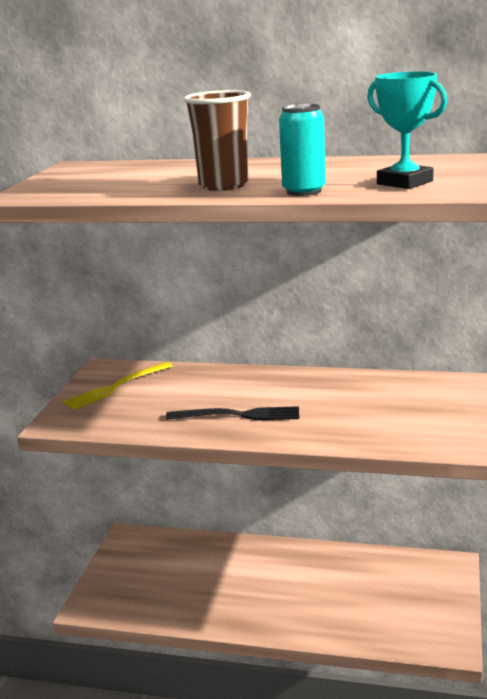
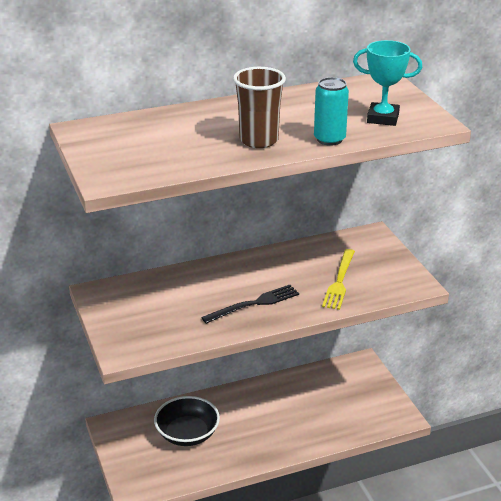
camera: 35 degrees left, 10 degrees up
yellow fork [62,362,172,410] -> yellow fork moved to [322,249,355,310]
none -> black bowl [154,396,220,446]

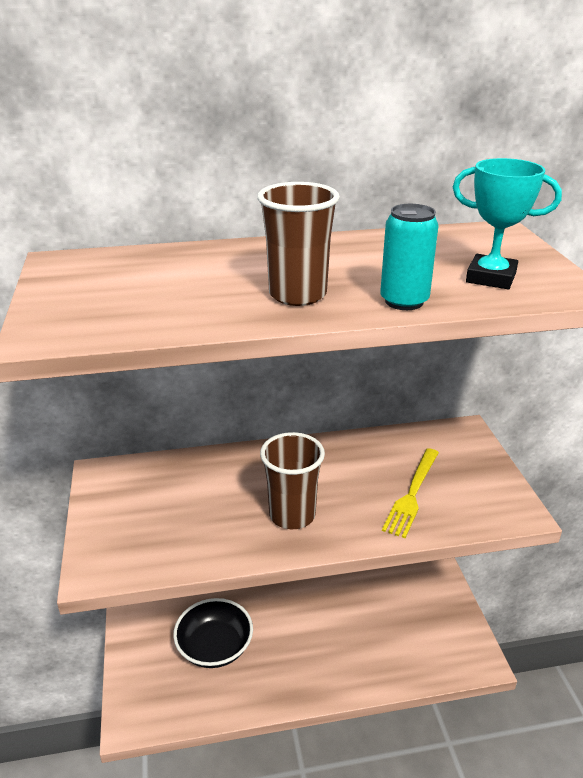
camera: 10 degrees right, 0 degrees up
black fork [201,284,299,324] -> brown cup [260,432,325,529]

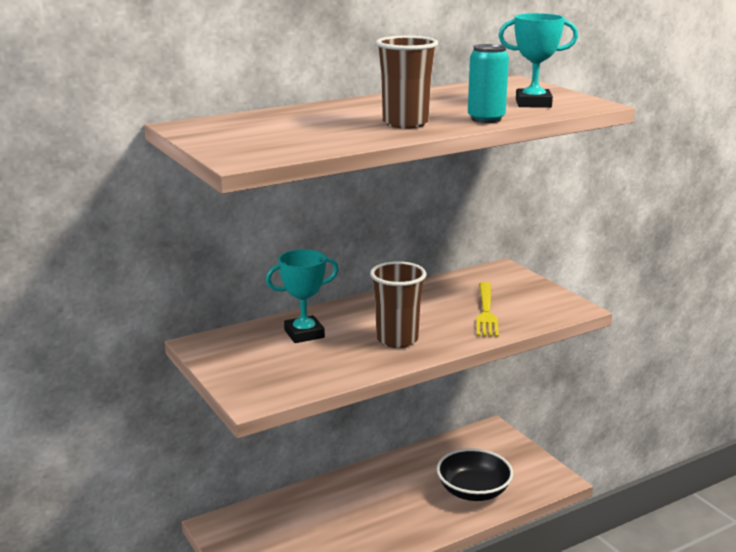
camera: 20 degrees left, 10 degrees down
black bowl [173,598,253,668] -> black bowl moved to [437,448,513,501]
none -> turquoise trophy [266,249,339,343]

